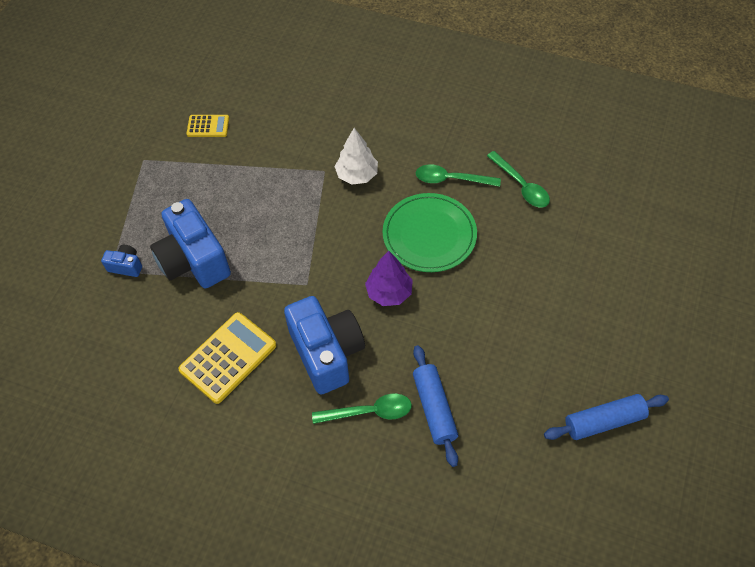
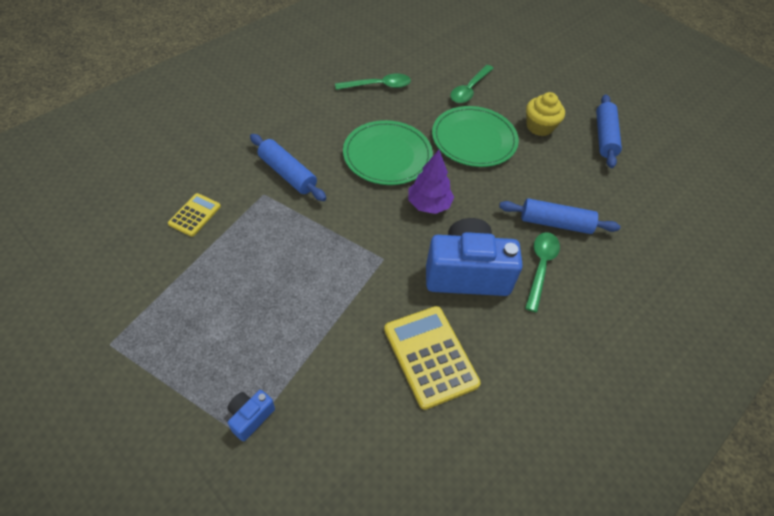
camera: 70 degrees left, 5 degrees down
blue camera [150,199,231,288] -> none
yellow calculator [186,115,229,137] -> yellow calculator moved to [168,193,221,237]
white tree [334,128,378,185] -> blue rolling pin [250,134,327,201]
green spoon [415,164,501,187] -> green spoon moved to [450,65,494,103]
none -> green plate [432,106,519,167]
none -> yellow cupcake [526,92,565,136]

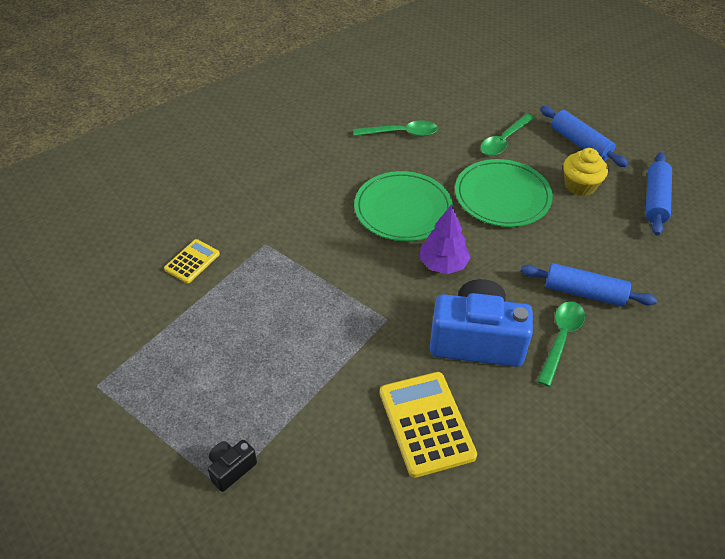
camera: 10 degrees right, 5 degrees down
blue camera [227,390,275,441] -> black camera [208,440,257,492]
blue rolling pin [250,134,327,201] -> blue rolling pin moved to [540,106,628,167]

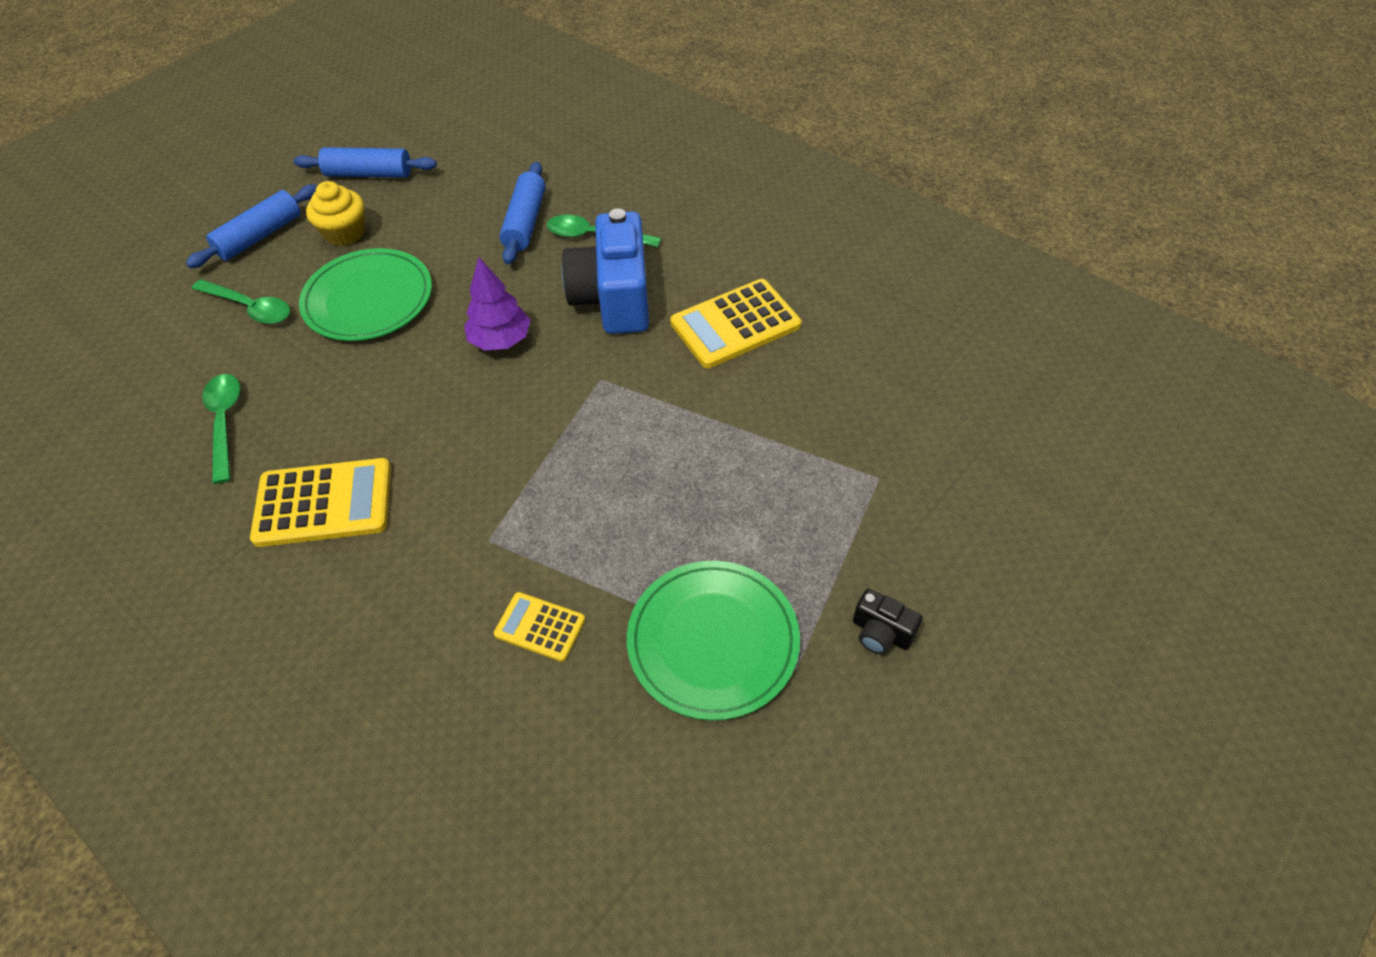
camera: 100 degrees left, 5 degrees up
black camera [208,440,257,492] -> black camera moved to [853,589,923,655]
green plate [354,171,453,241] -> green plate moved to [627,561,800,721]
none -> yellow calculator [250,458,391,547]

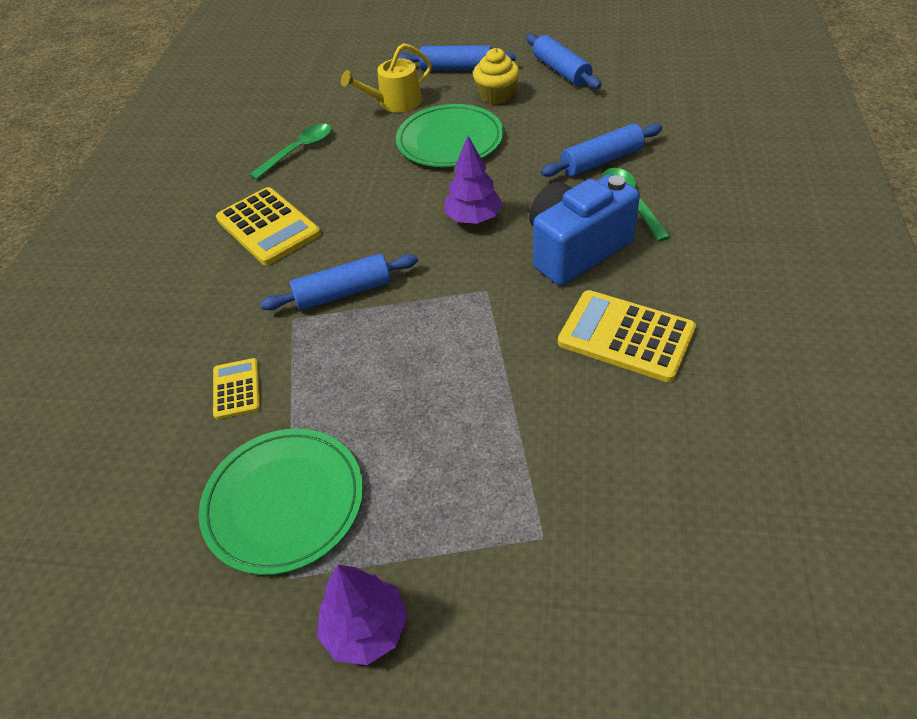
camera: 60 degrees right, 5 degrees down
green spoon [192,279,290,324] -> yellow watering can [341,43,432,113]
black camera [853,589,923,655] -> purple tree [317,565,408,665]
none -> blue rolling pin [260,254,418,311]

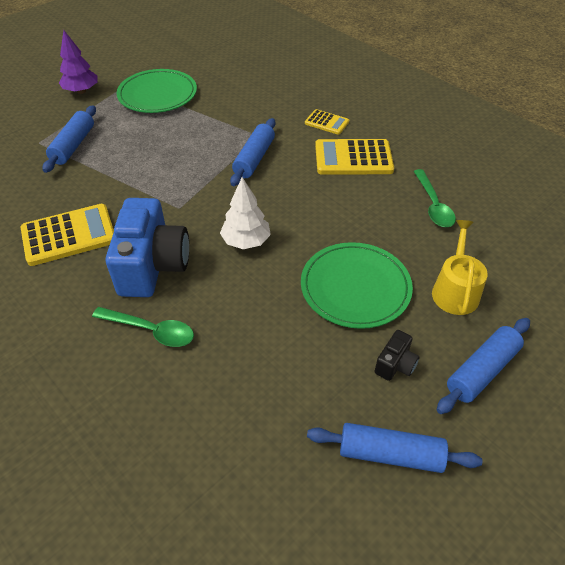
camera: 125 degrees right, 0 degrees up
yellow calculator [213,358,260,419] -> yellow calculator moved to [305,109,349,135]
purple tree [444,136,503,224] -> white tree [220,177,271,249]
yellow cupcake [473,48,520,105] -> black camera [374,330,420,381]
blue rolling pin [541,124,662,177] -> blue rolling pin moved to [42,105,96,173]

